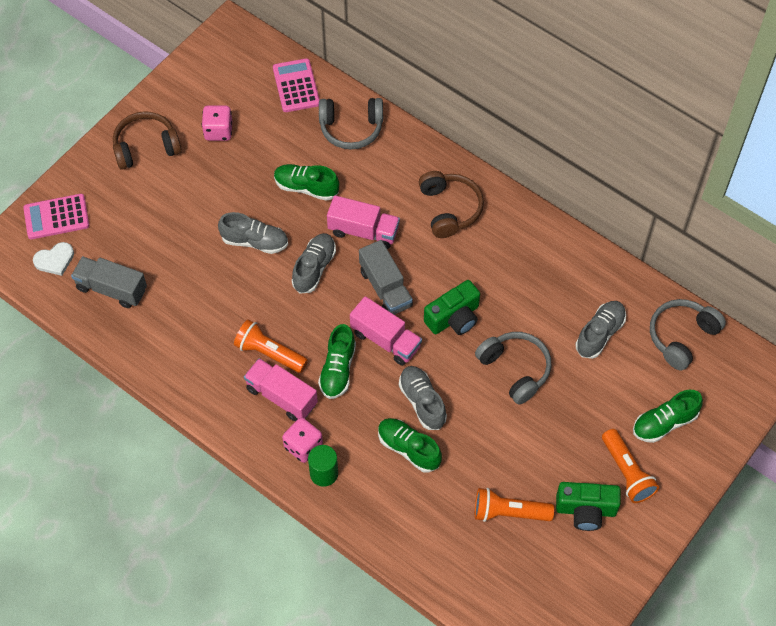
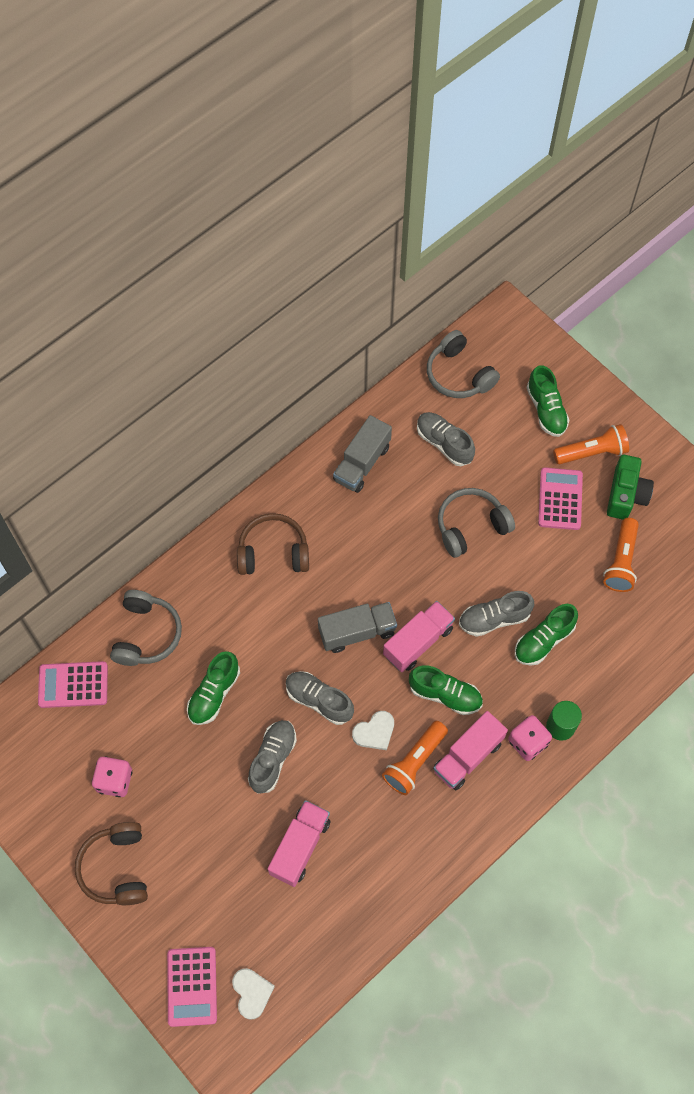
camera: 80 degrees left, 5 degrees up
grey truck [71,256,147,308] -> grey truck moved to [333,415,392,493]
pink truck [327,195,400,249] -> pink truck moved to [268,800,331,887]
green camera [424,280,480,335] -> none
none -> white heart [352,711,394,750]
none -> pink calculator [538,467,583,530]

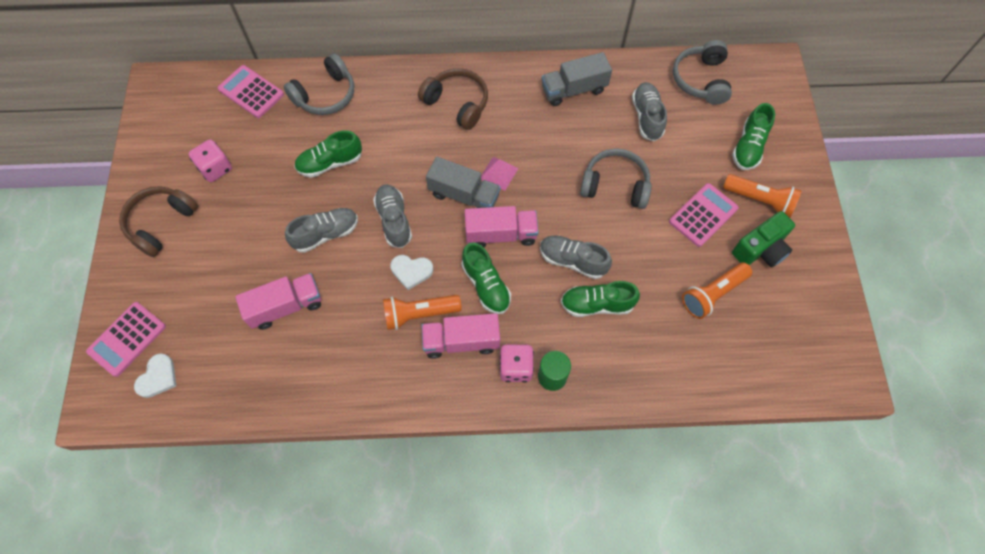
camera: 40 degrees right, 0 degrees up
none -> pink pyramid [481,157,518,190]

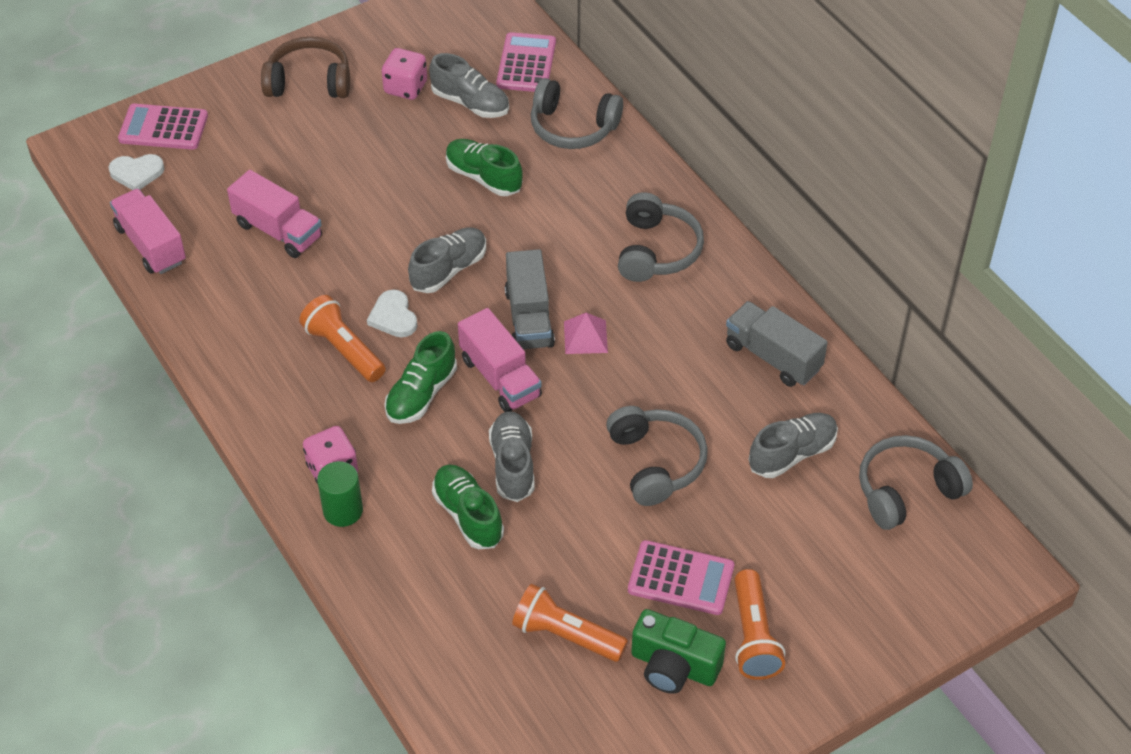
camera: 60 degrees right, 15 degrees down
grey shoe [285,208,358,253] -> grey shoe moved to [429,53,509,118]
brown headphones [418,68,488,130] -> grey headphones [618,192,704,282]
pink truck [421,313,500,359] -> pink truck moved to [110,189,186,274]
green shoe [732,103,775,170] -> none

